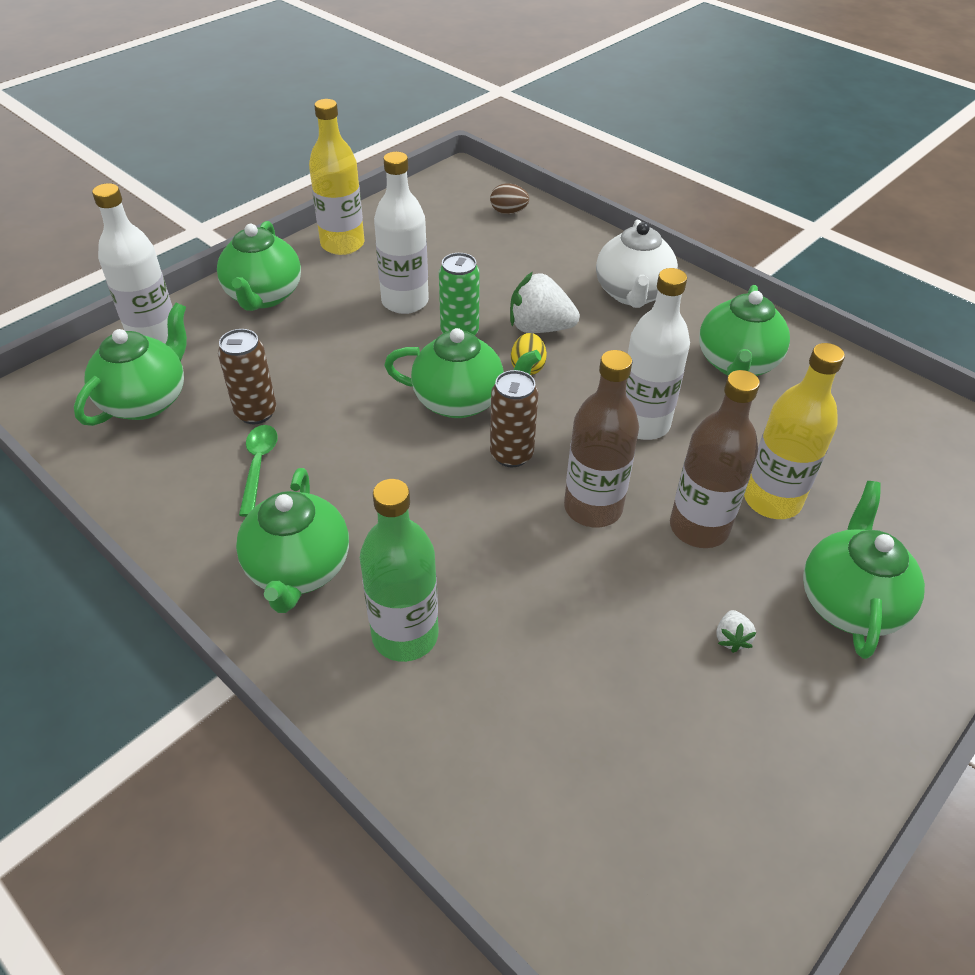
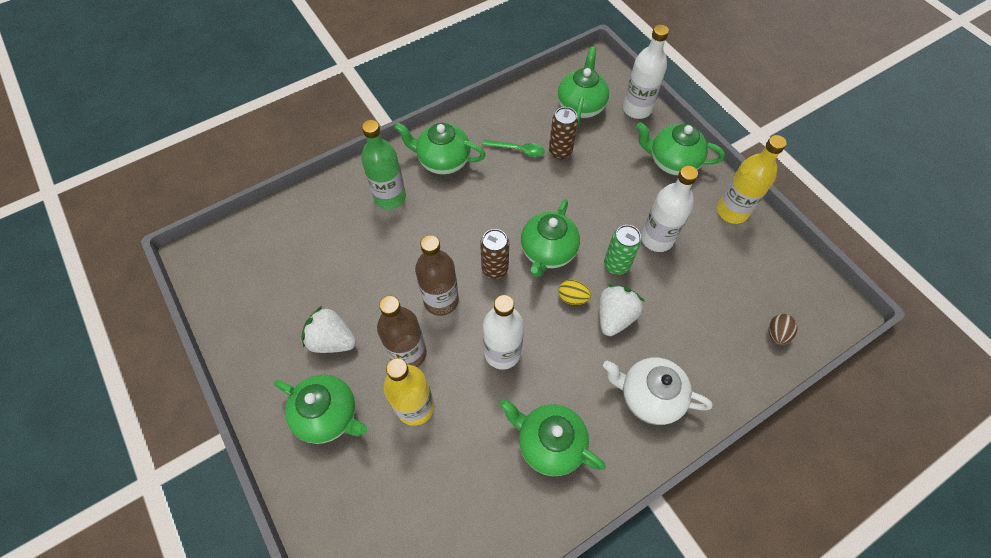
camera: 105 degrees right, 15 degrees up
green teapot [74,302,187,426] -> green teapot turned 120 degrees counterclockwise [558,46,609,125]
white strawberry [716,610,757,653] -> white strawberry [301,306,356,353], size x2.14

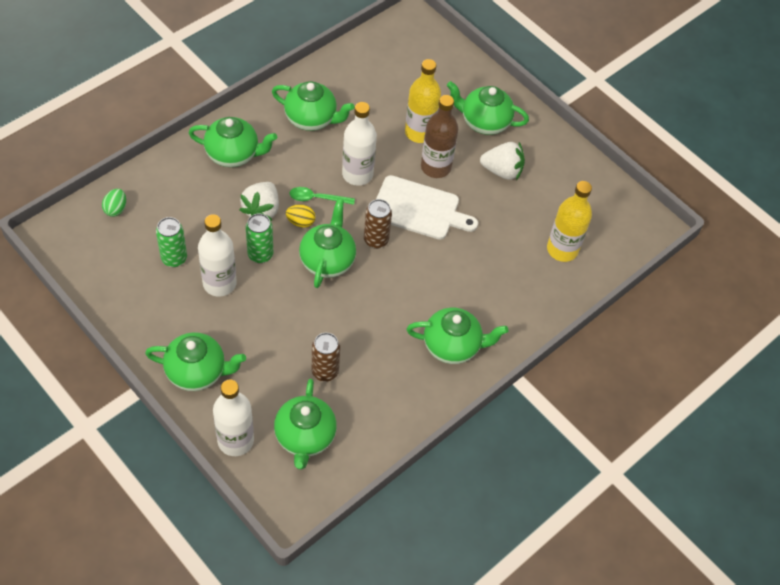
camera: 165 degrees right, 5 degrees down
green bottle [361,120,406,209] -> none
brown bottle [415,235,459,316] -> white cutting board [376,175,478,240]
green spoon [482,140,545,157] -> green spoon moved to [290,187,355,205]
white teapot [603,358,713,425] -> green teapot [189,117,277,167]
yellow bottle [717,135,787,224] -> yellow bottle moved to [547,181,592,262]
brown egg [769,314,798,345] -> green egg [102,189,126,217]
none -> green can [156,217,187,267]

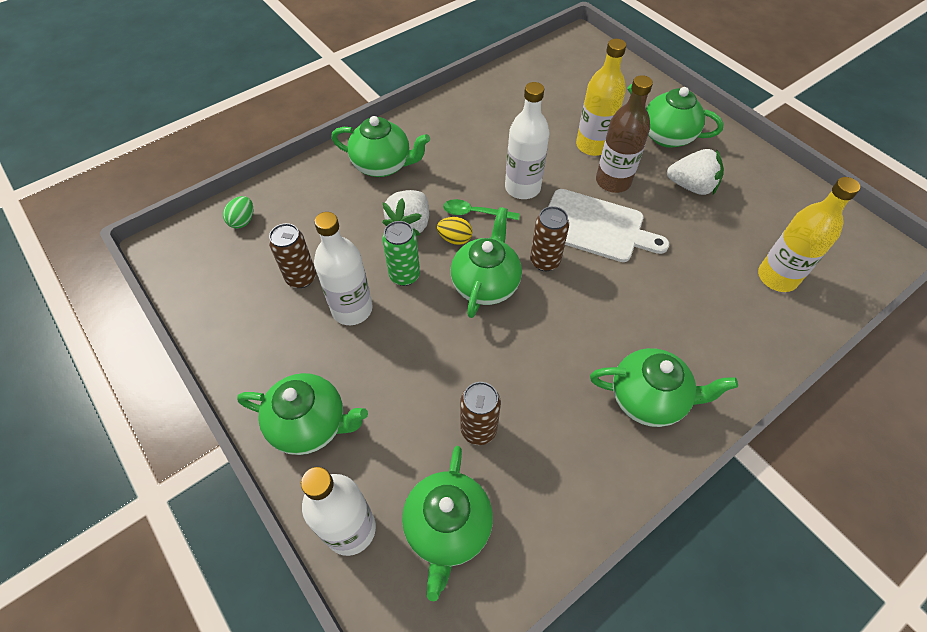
camera: 10 degrees right, 0 degrees up
green can [156,217,187,267] -> brown can [269,223,316,288]
green teapot [272,81,354,131] -> none

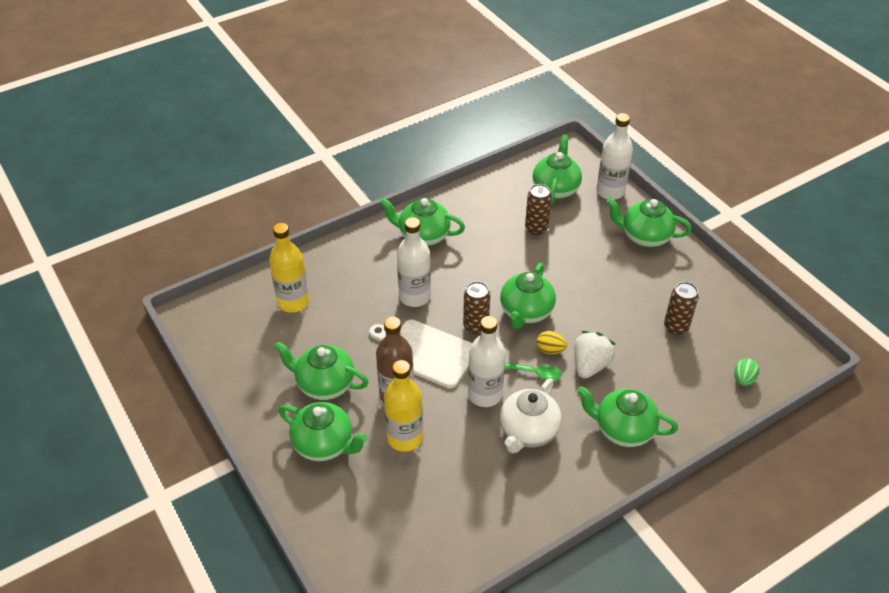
camera: 175 degrees left, 10 degrees down
white bottle [314,212,373,325] -> white bottle moved to [397,217,431,307]
green can [382,221,420,286] -> none
white strawberry [667,149,724,195] -> green teapot [274,341,369,400]
none -> white teapot [500,378,562,453]

